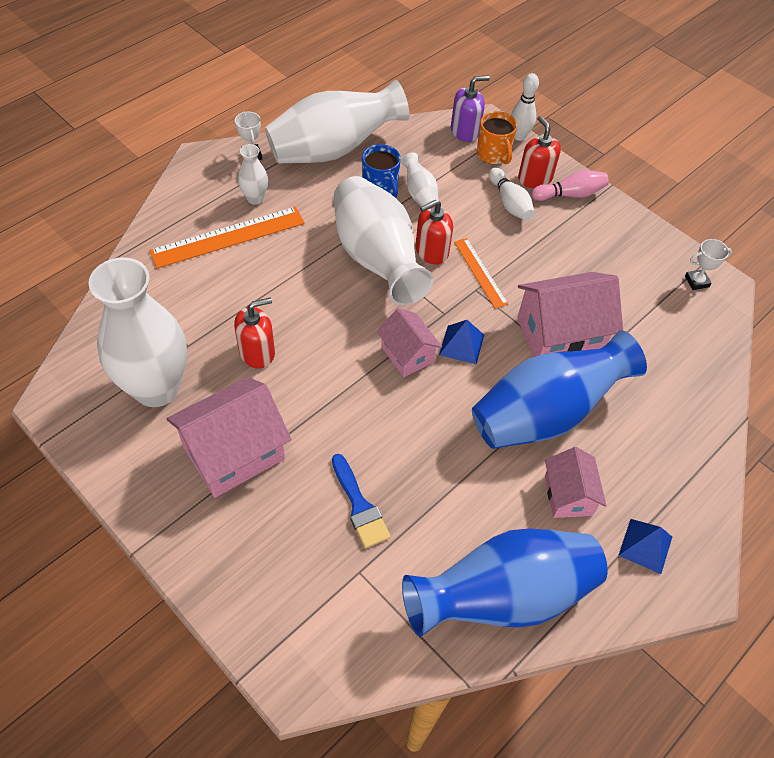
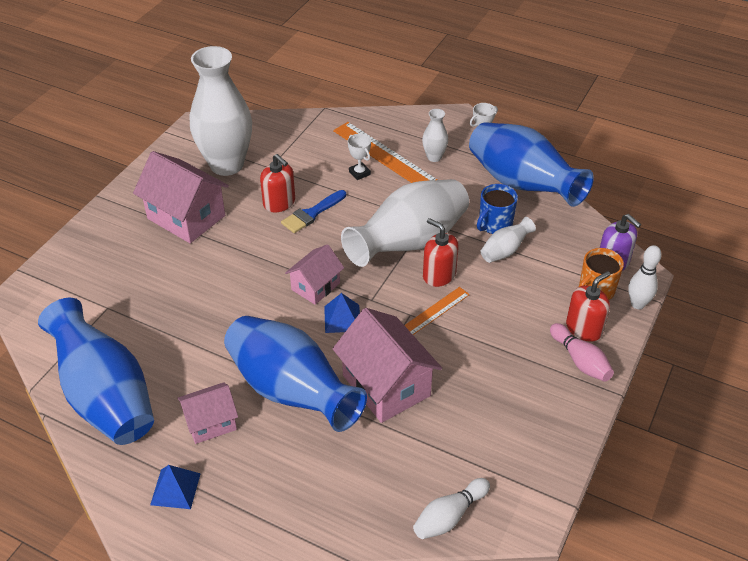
camera: 75 degrees right, 10 degrees down
white vase [265,80,409,163] -> blue vase [469,122,594,207]
blue brush [332,454,391,548] -> blue brush moved to [281,190,346,233]
white bowling pin [489,167,535,221] -> white bowling pin moved to [413,478,490,539]
white trophy [685,239,732,290] -> white trophy moved to [348,134,371,180]

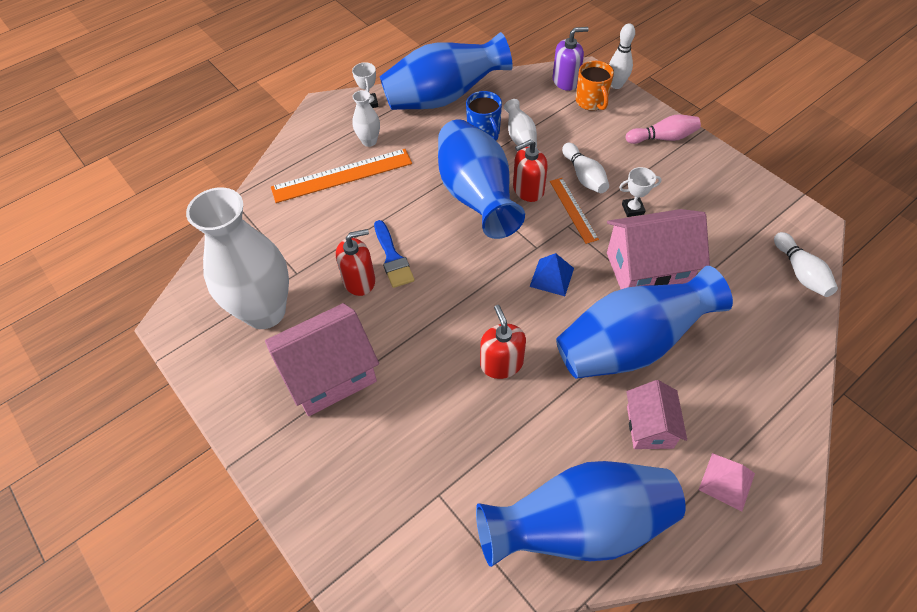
camera: 65 degrees left, 10 degrees up
blue pyramid [150,465,201,509] -> pink pyramid [699,453,755,511]
pink house [285,244,344,305] -> none
white vase [341,179,469,267] -> blue vase [438,119,525,239]
white trophy [348,134,371,180] -> white trophy moved to [619,167,661,217]
red soap dispenser [566,271,610,342] -> red soap dispenser moved to [480,305,526,379]
none -> white bowling pin [562,143,609,193]

